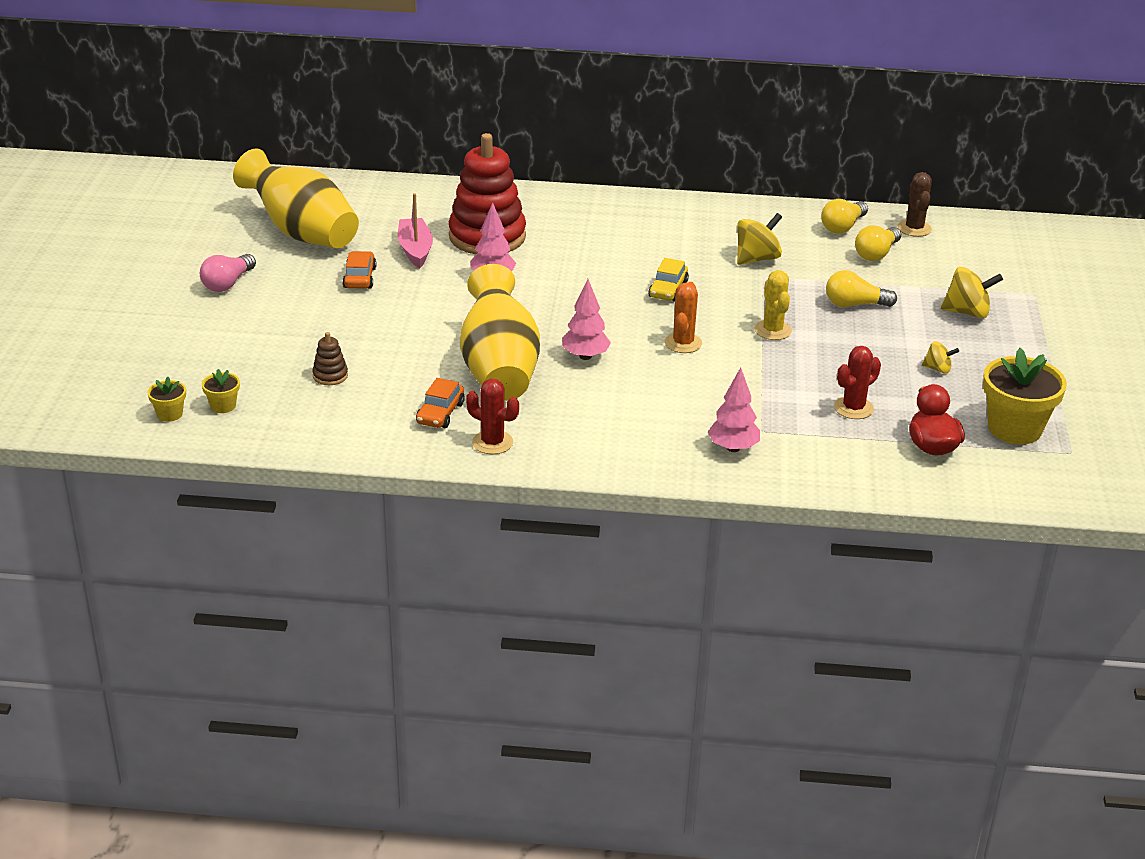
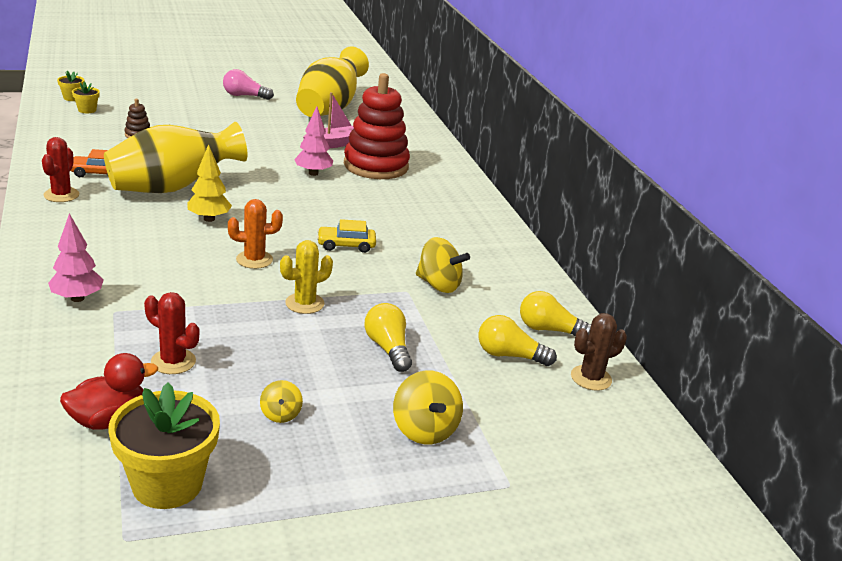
camera: 65 degrees right, 5 degrees down
orange car [343,251,376,289] -> none
pink tree [562,279,611,360] -> yellow tree [187,144,232,222]

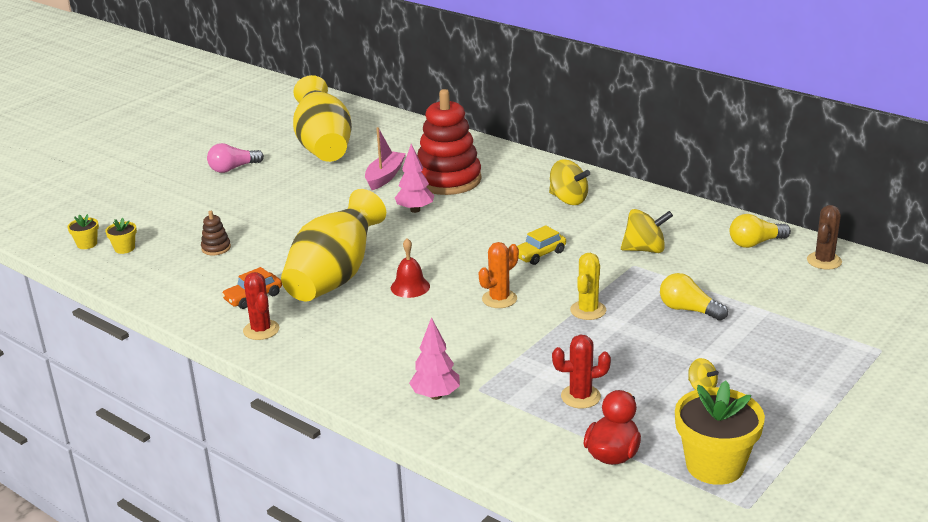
camera: 30 degrees left, 0 degrees up
yellow tree [187,144,232,222] -> red bell [391,238,430,298]
yellow spinning top [393,370,463,444] -> yellow spinning top moved to [549,159,590,205]
yellow light bulb [479,315,557,366] -> none

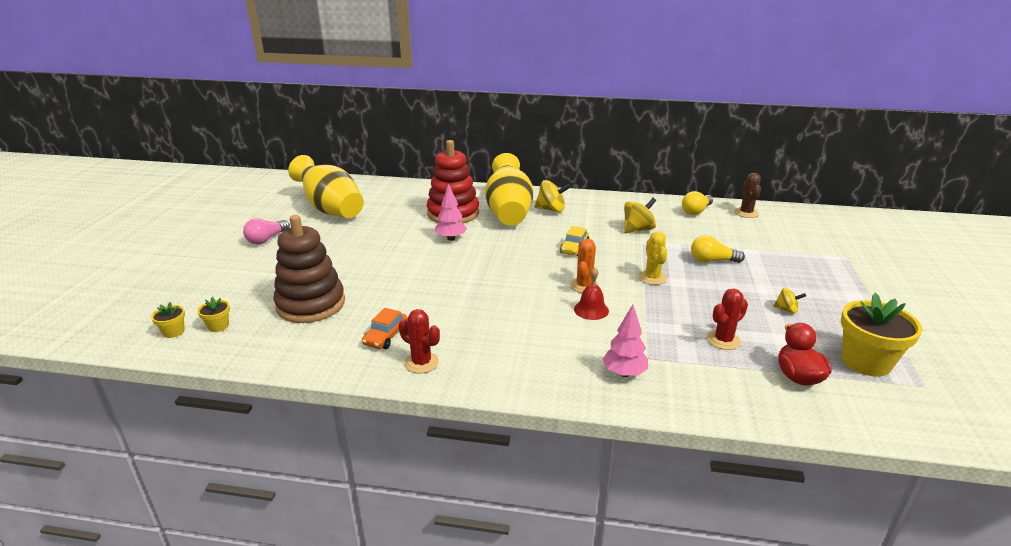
camera: 30 degrees left, 0 degrees up
brown stacking toy [201,211,231,255] -> brown stacking toy [273,215,345,323], size x2.49
yellow vase [281,189,386,301] -> yellow vase moved to [485,153,534,226]
pink boat [365,127,406,190] -> none
red bell [391,238,430,298] -> red bell moved to [574,267,609,320]

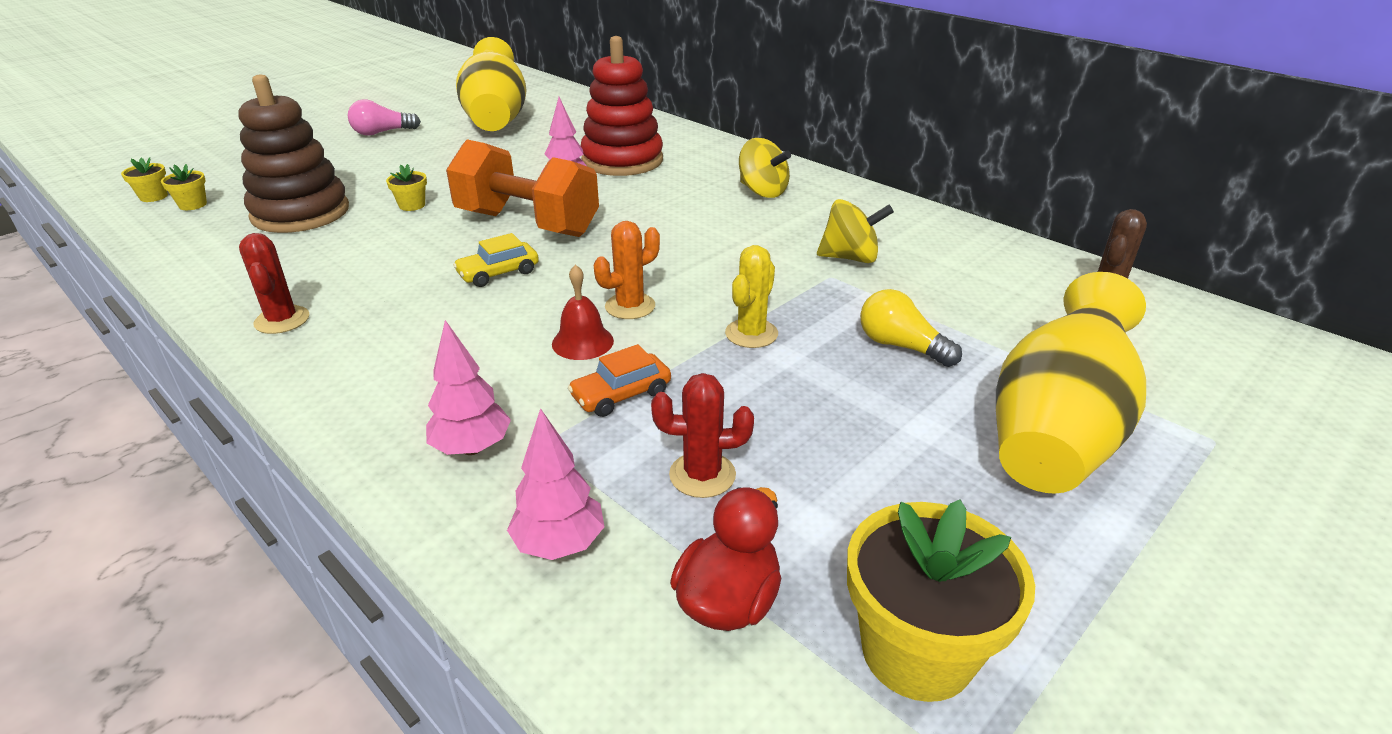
camera: 35 degrees right, 5 degrees up
orange car [362,308,407,349] -> orange car moved to [568,344,671,417]
yellow vase [485,153,534,226] -> yellow vase moved to [996,272,1146,494]
yellow car [560,226,589,256] -> yellow car moved to [453,233,539,287]
yellow light bulb [682,191,713,215] -> none
yellow spinning top [773,288,806,313] -> none
none -> yellow flower pot [386,164,427,211]
none -> orange dumbbell [446,139,599,237]
none -> pink tree [507,408,605,560]

